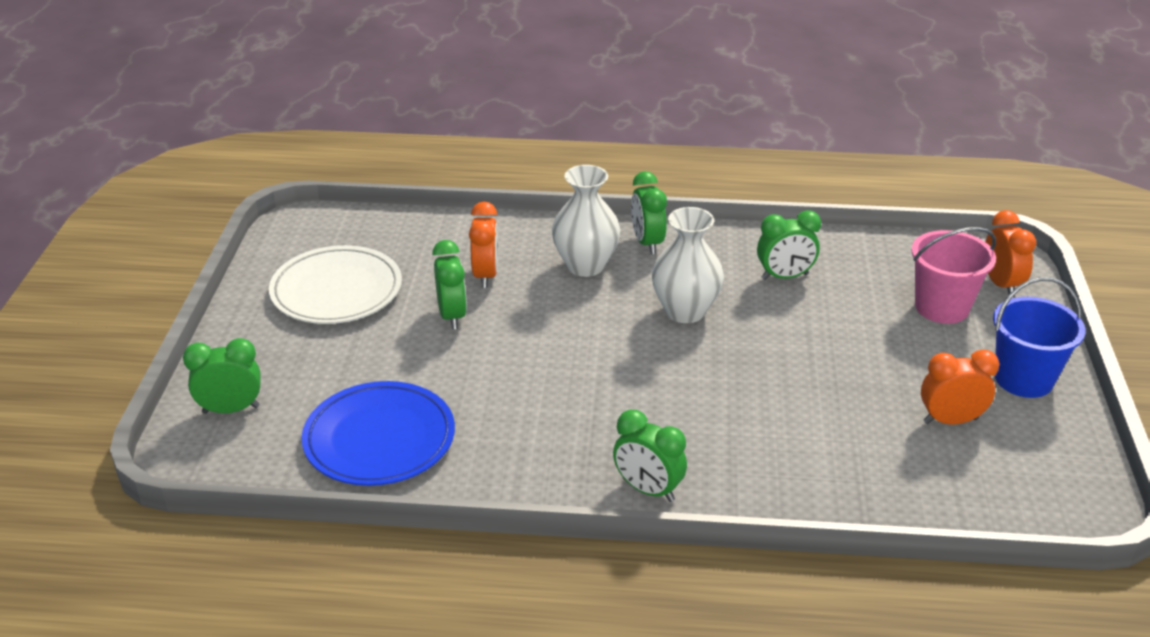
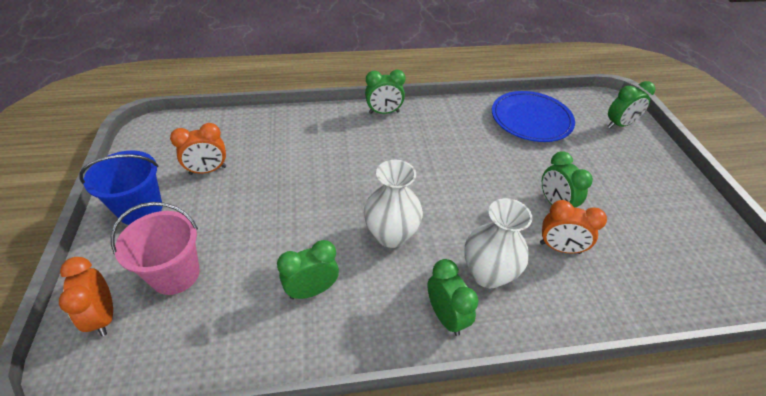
camera: 165 degrees right, 10 degrees up
white plate [269,245,402,324] -> none
orange clock [469,202,498,288] -> orange clock turned 60 degrees counterclockwise [540,200,607,254]
green clock [613,410,687,502] -> green clock turned 150 degrees clockwise [365,70,406,114]

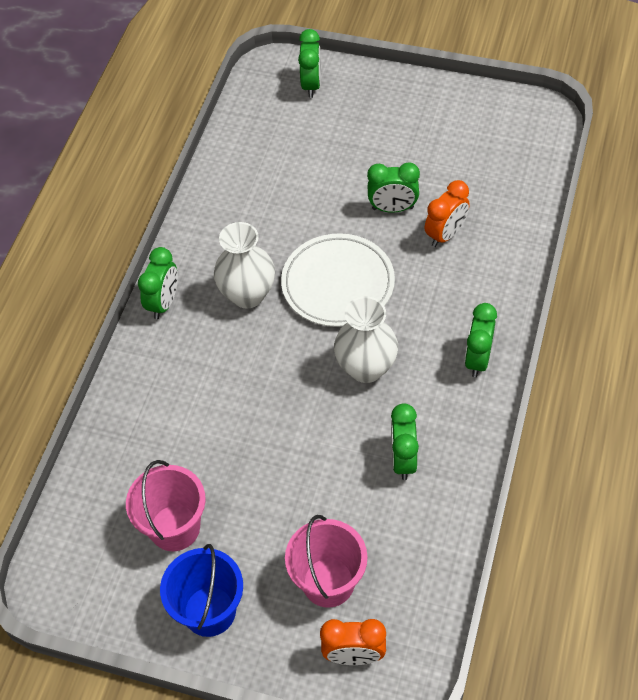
camera: 60 degrees left, 10 degrees up
orange clock [170,123,226,175] -> pink bucket [126,460,206,551]
green clock [427,259,478,336] -> green clock turned 75 degrees counterclockwise [465,303,497,377]
white vase [464,198,533,288] -> white vase moved to [214,222,275,309]
blue plate [492,91,575,142] -> none
none -> white plate [281,233,395,327]

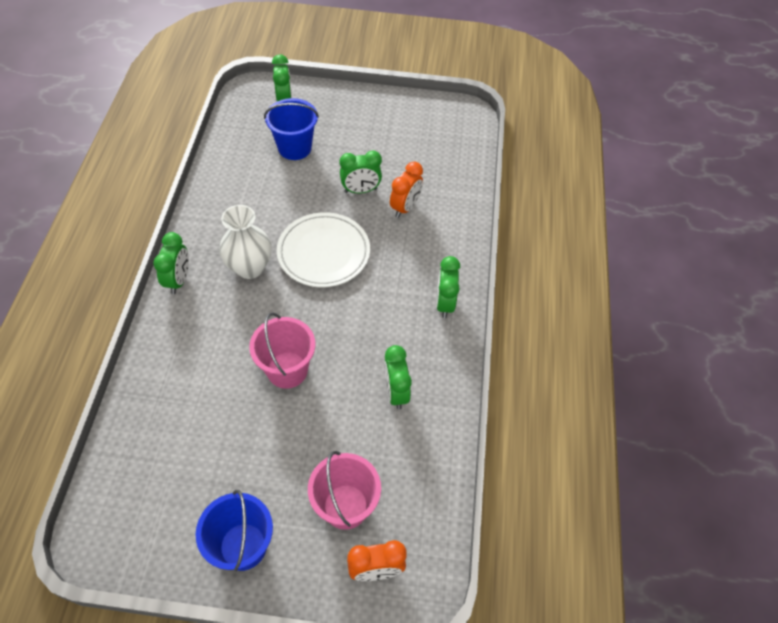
camera: 15 degrees left, 0 degrees up
pink bucket [126,460,206,551] -> pink bucket moved to [249,313,315,389]
white vase [334,296,398,383] -> none
none -> blue bucket [264,98,319,160]

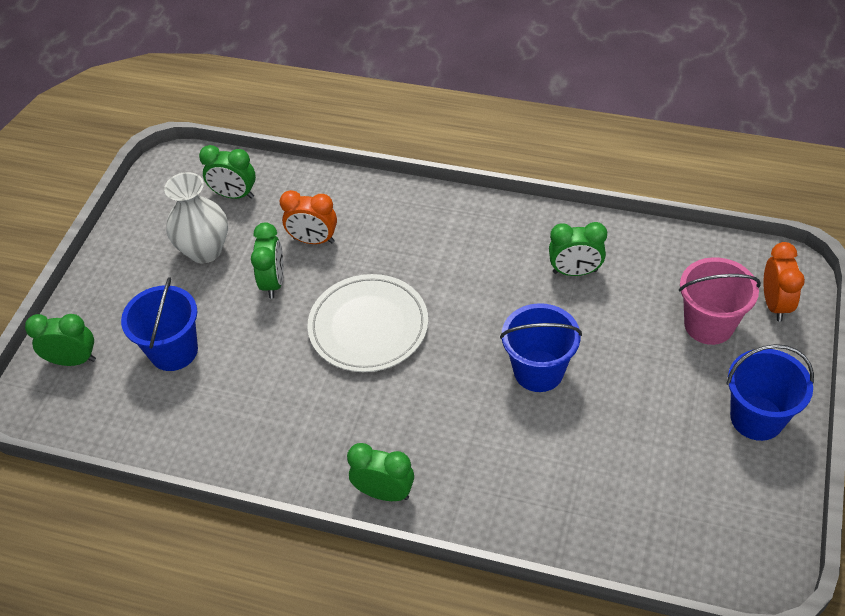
camera: 75 degrees left, 5 degrees down
white vase [219,205,272,279] -> white vase moved to [164,172,228,263]
pink bucket [249,313,315,389] -> blue bucket [500,303,582,392]
orange clock [390,161,423,218] -> orange clock turned 150 degrees clockwise [279,190,337,244]
green clock [436,256,460,318] -> green clock moved to [199,145,256,199]

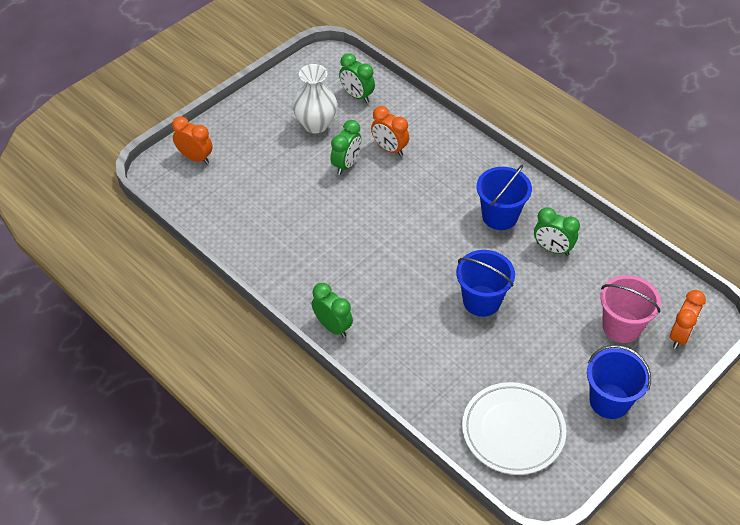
camera: 25 degrees right, 0 degrees up
green clock [25,314,96,366] -> orange clock [172,116,213,164]
blue bucket [121,277,198,371] -> blue bucket moved to [477,165,532,230]
white plate [307,274,428,372] -> white plate moved to [462,382,566,475]

